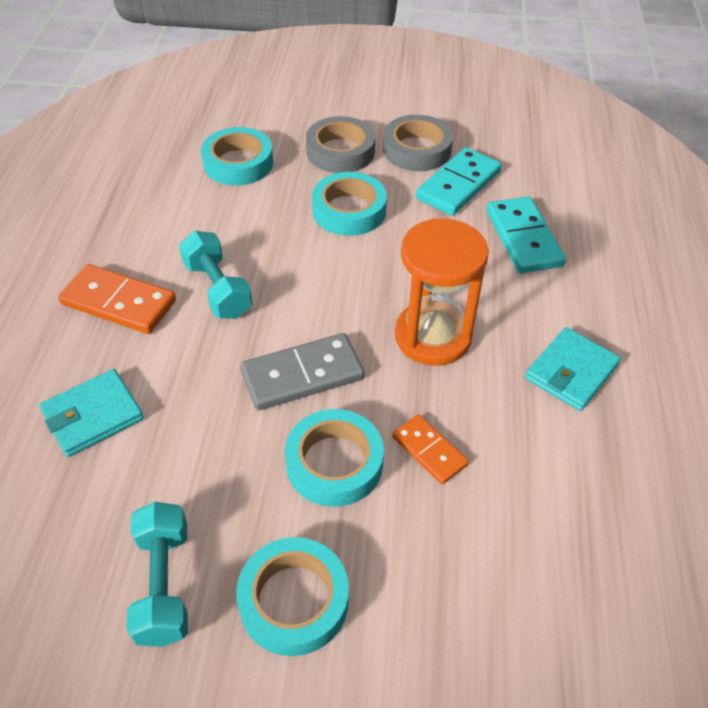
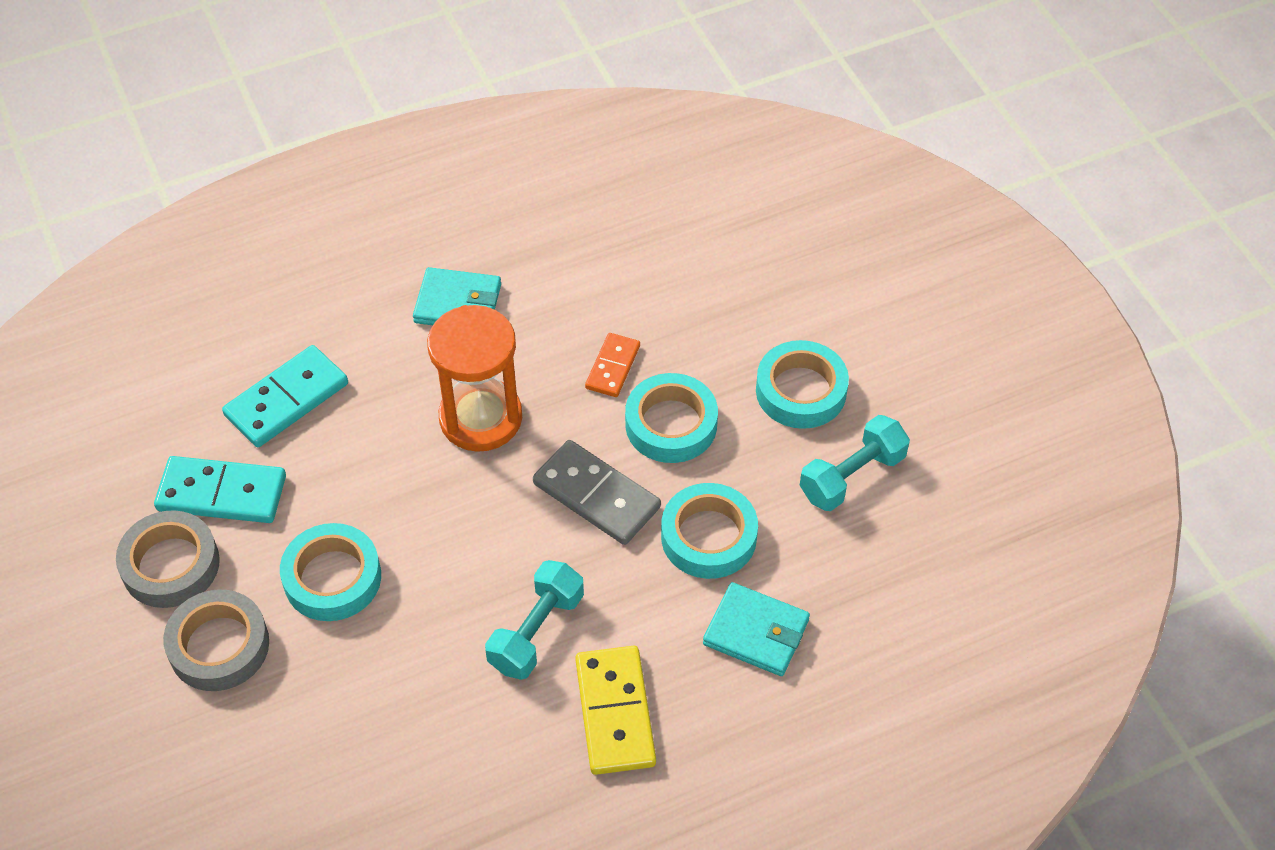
camera: 120 degrees left, 5 degrees up
orange domino [58,264,176,334] -> yellow domino [575,646,656,775]
turquoise tape [201,127,273,186] -> turquoise tape moved to [661,483,758,579]

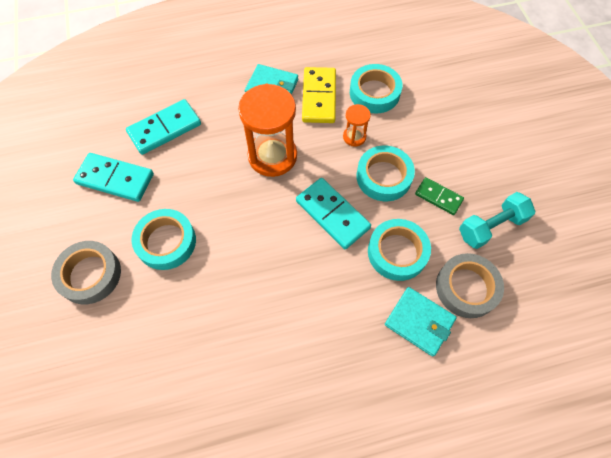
camera: 10 degrees right, 10 degrees up
grey tape [116,510,220,608] -> grey tape moved to [436,253,504,318]
turquoise dumbbell [485,560,584,680] -> none
grey domino [533,440,661,545] -> turquoise domino [296,178,371,249]
yellow domino [575,646,656,775] -> yellow domino moved to [302,67,336,123]
orange domino [585,333,640,397] -> orange hourglass [343,104,371,147]
turquoise tape [756,340,849,429] -> turquoise tape moved to [350,64,403,114]
none -> green domino [415,177,464,215]

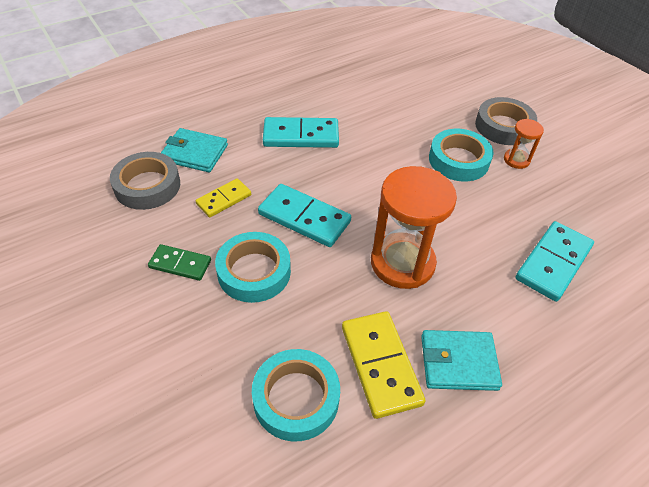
camera: 160 degrees right, 15 degrees down
turquoise domino [73,153,154,202] -> turquoise domino moved to [263,117,339,148]
orange hourglass [343,104,371,147] -> orange hourglass moved to [504,119,544,169]
turquoise tape [368,219,431,281] -> yellow domino [196,178,251,218]
turquoise dumbbell [459,192,535,249] -> none

